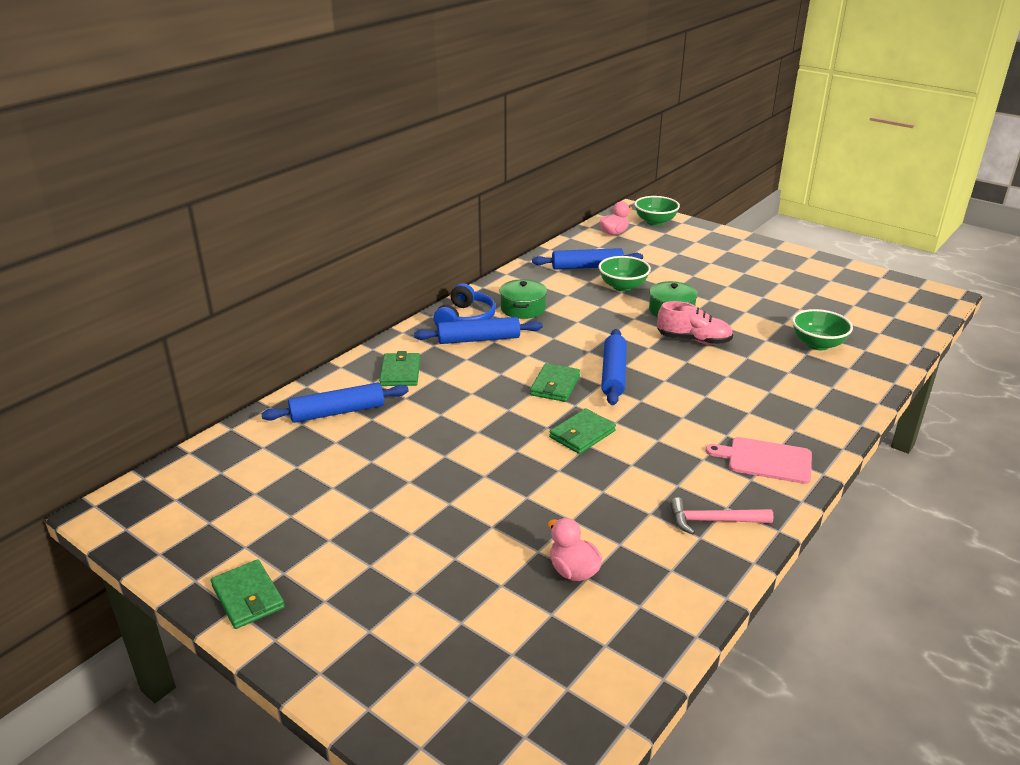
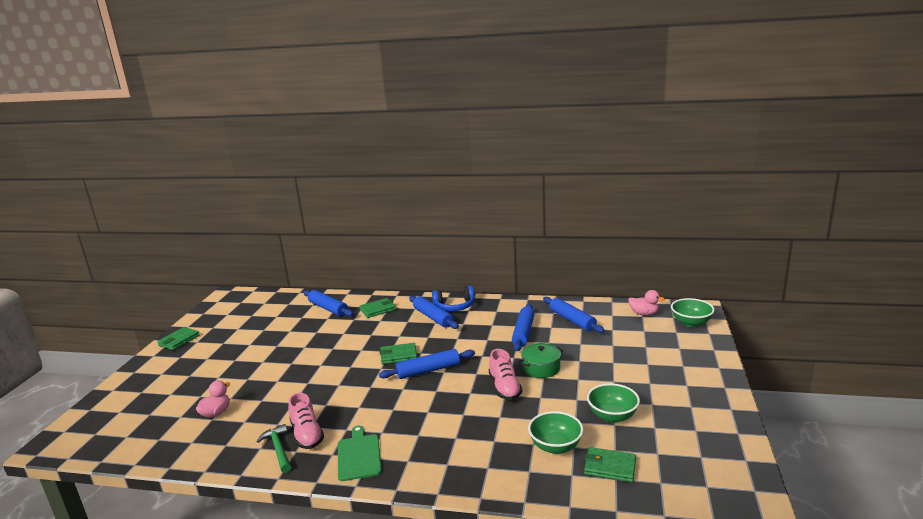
camera: 65 degrees right, 10 degrees down
green pot [500,279,547,319] -> none
green wallet [549,409,616,454] -> green wallet moved to [584,447,636,482]
green bowl [598,256,651,292] -> green bowl moved to [587,383,640,423]
pink hammer [670,498,773,534] -> green hammer [256,424,291,473]
pink cutting board [705,437,812,484] -> green cutting board [338,426,382,481]
none -> pink shoe [288,393,324,449]
none -> blue rolling pin [512,304,535,351]

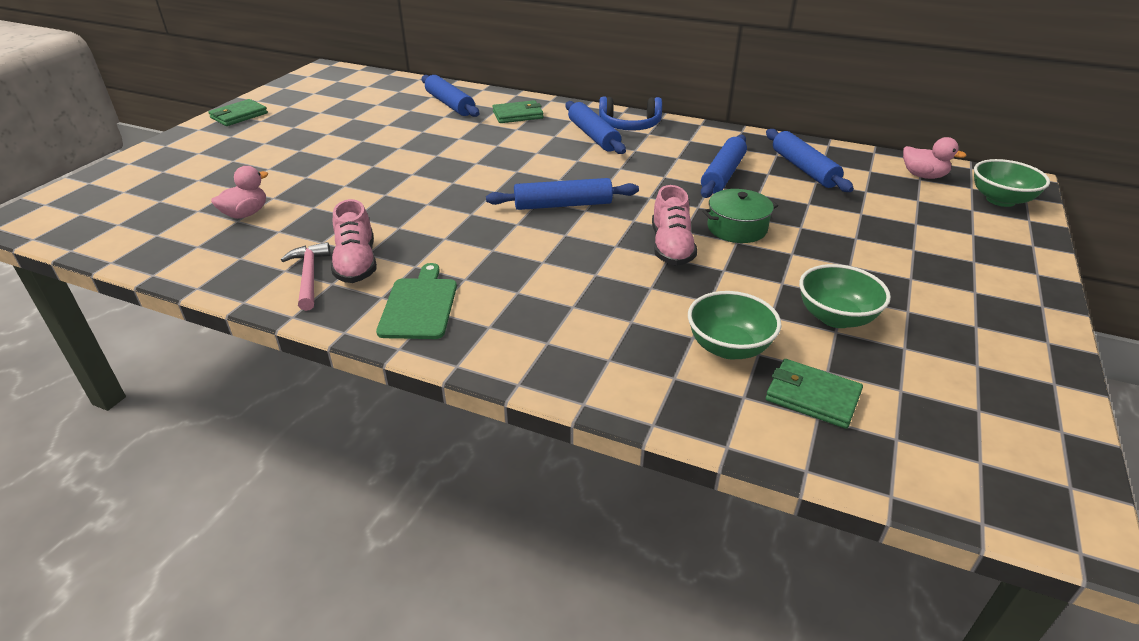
camera: 10 degrees right, 15 degrees up
green hammer [256,424,291,473] -> pink hammer [281,242,331,311]
green wallet [380,343,417,364] -> none

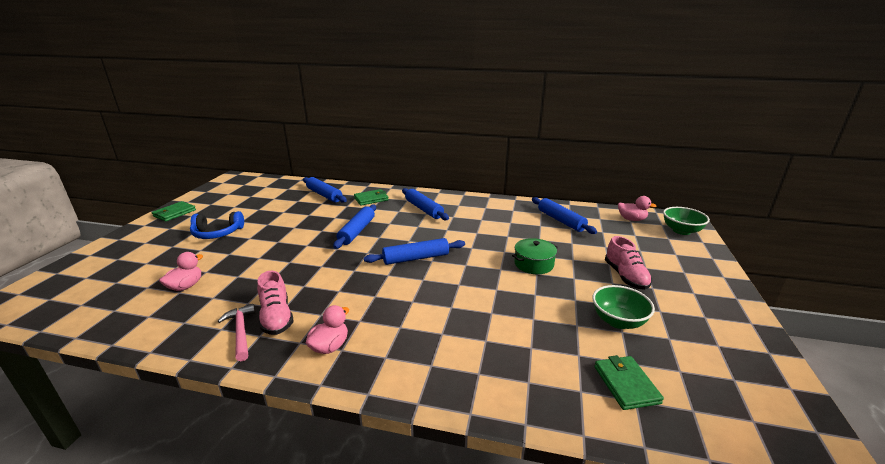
camera: 10 degrees left, 10 degrees down
green cutting board [376,263,457,339] -> pink duck [306,305,349,354]
blue headphones [599,97,662,131] -> blue headphones moved to [190,211,244,239]
pink shoe [652,185,697,266] -> pink shoe moved to [605,236,652,290]
green bowl [688,291,781,359] -> none
blue rolling pin [701,135,747,198] -> blue rolling pin moved to [333,204,376,249]
green wallet [766,359,863,429] -> green wallet turned 60 degrees clockwise [594,355,664,410]

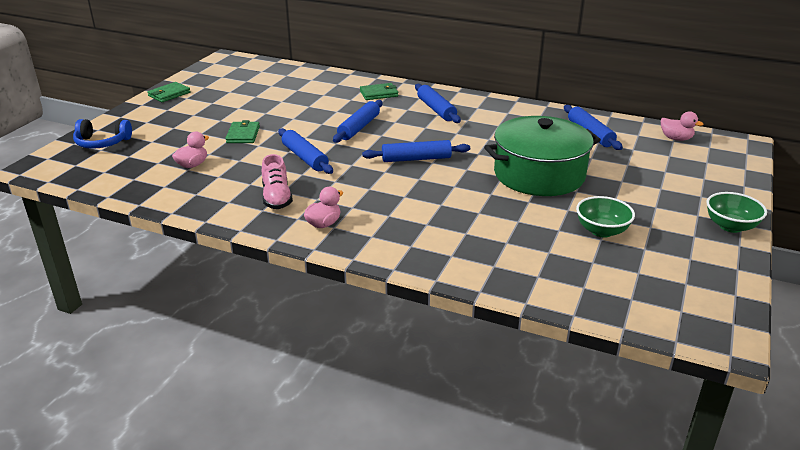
camera: 10 degrees right, 5 degrees up
blue headphones [190,211,244,239] -> blue headphones moved to [73,119,132,149]
pink hammer [218,304,256,361] -> none
blue rolling pin [303,177,347,203] -> blue rolling pin moved to [278,128,333,174]
green pot [512,238,558,274] -> green pot [484,116,601,196], size x2.17
green wallet [594,355,664,410] -> green wallet moved to [225,120,260,143]
pink shoe [605,236,652,290] -> none
green bowl [663,207,710,235] -> green bowl moved to [706,192,767,233]

